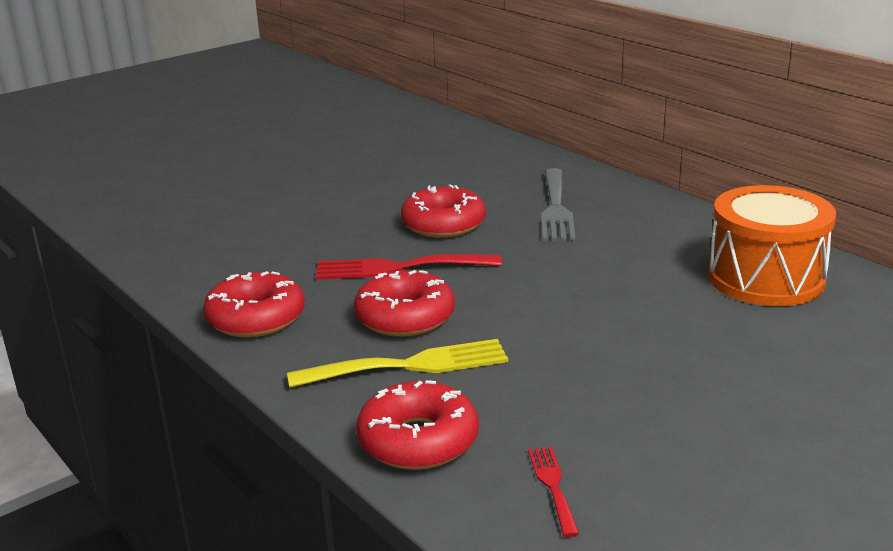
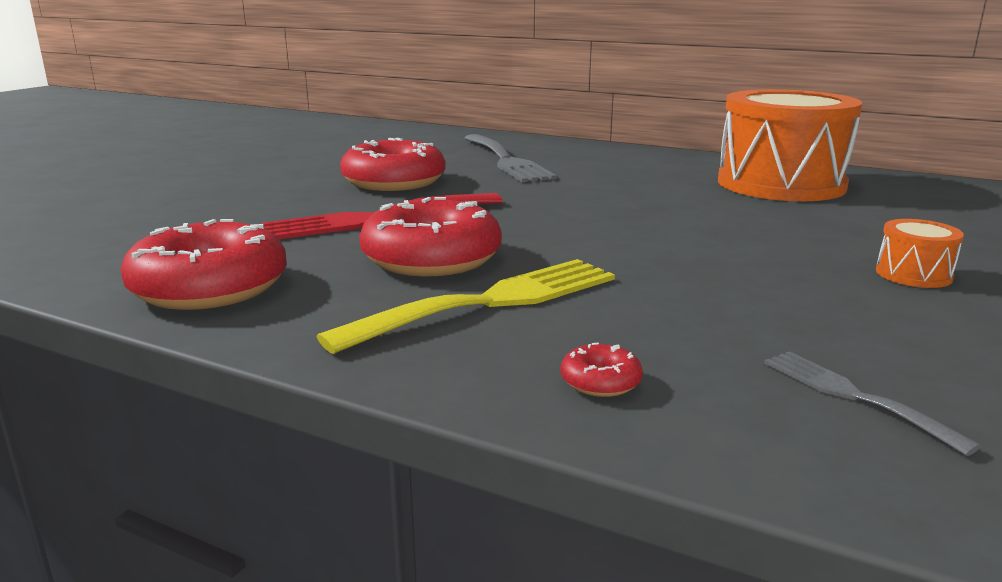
camera: 25 degrees left, 5 degrees down
red donut [356,380,479,470] -> red donut [561,343,643,397], size x0.41
red fork [528,447,579,537] -> grey fork [764,351,981,456]
none -> orange drum [876,219,964,288]

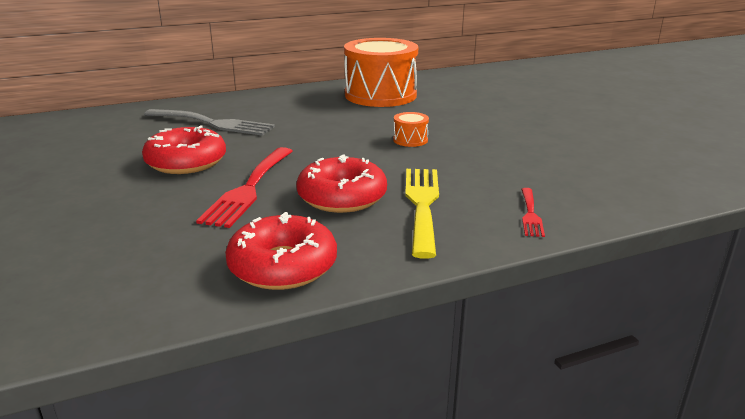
camera: 50 degrees left, 5 degrees up
red donut [561,343,643,397] -> red fork [521,188,545,237]
grey fork [764,351,981,456] -> none
orange drum [876,219,964,288] -> orange drum moved to [393,112,429,147]

